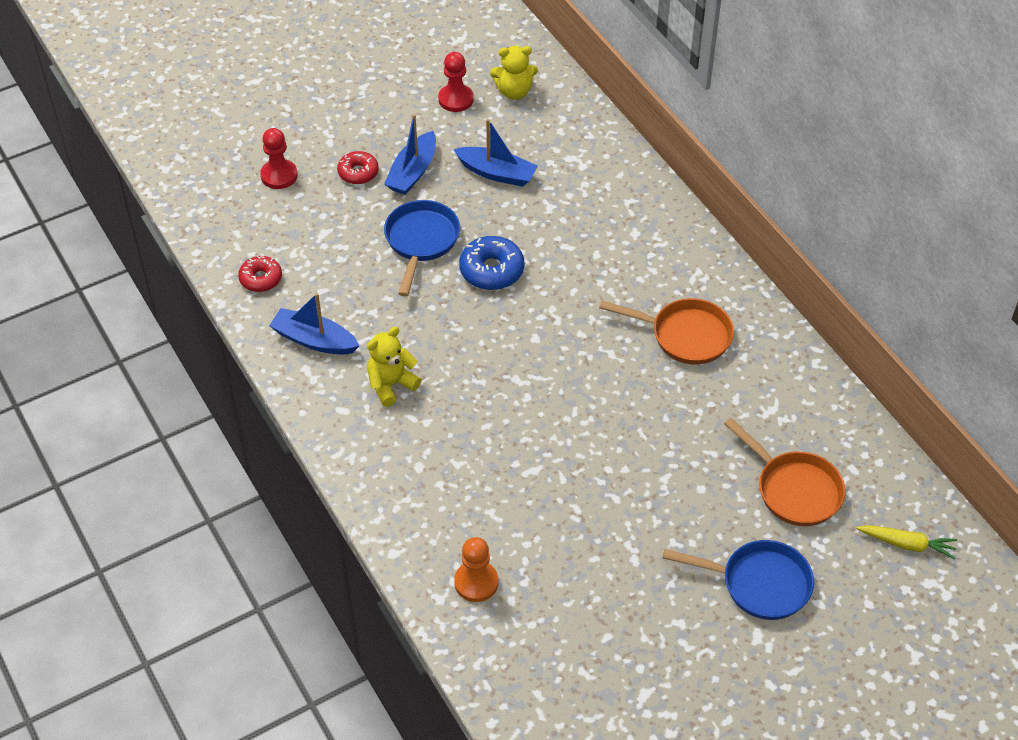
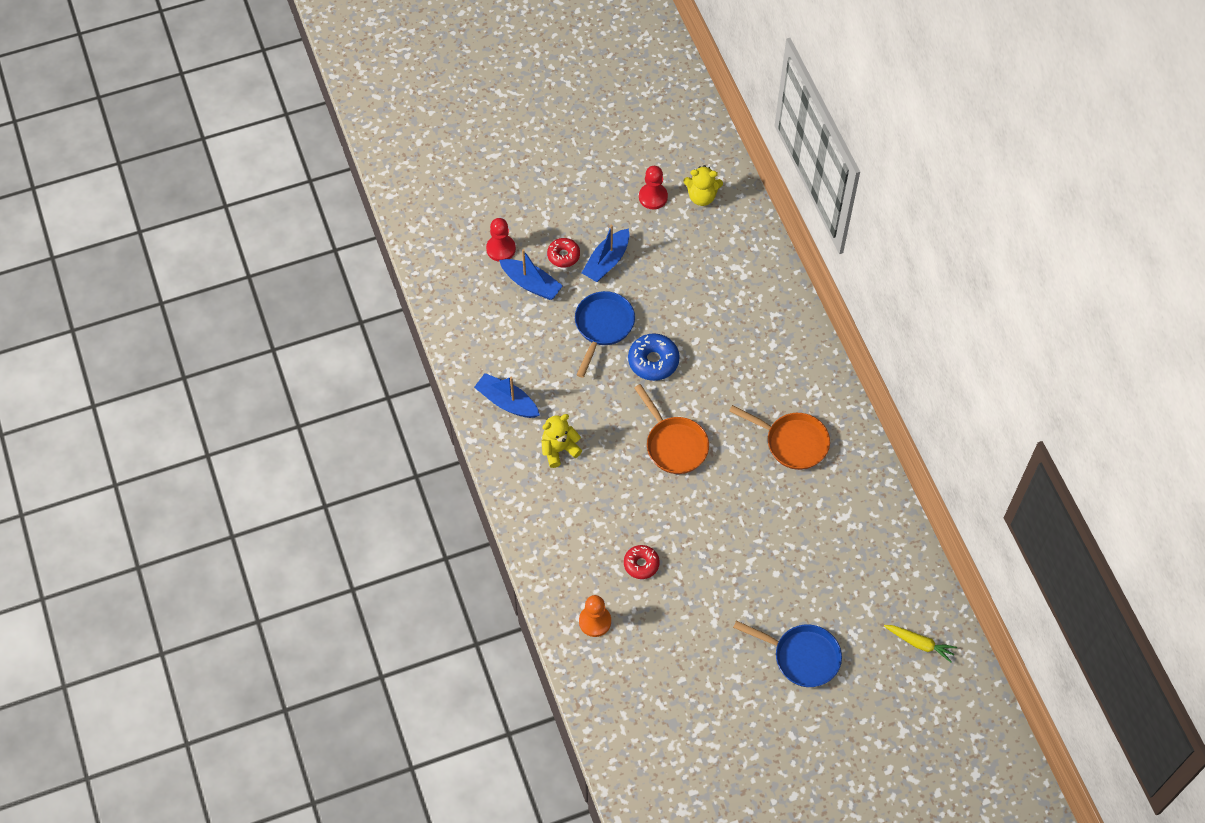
camera: 10 degrees right, 10 degrees up
red donut [238,256,282,292] -> red donut moved to [624,545,660,579]
blue boat [453,119,538,187] -> blue boat moved to [499,249,563,300]
orange pan [724,418,846,526] -> orange pan moved to [634,384,709,474]

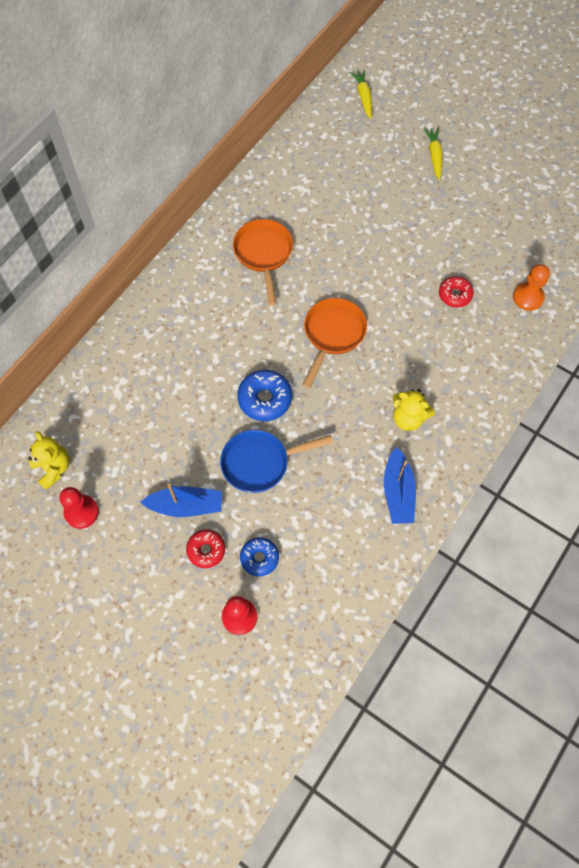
camera: 125 degrees left, 5 degrees up
blue boat [499,249,563,300] -> blue donut [240,537,279,576]
blue pan [733,621,842,687] -> yellow carrot [424,128,443,180]

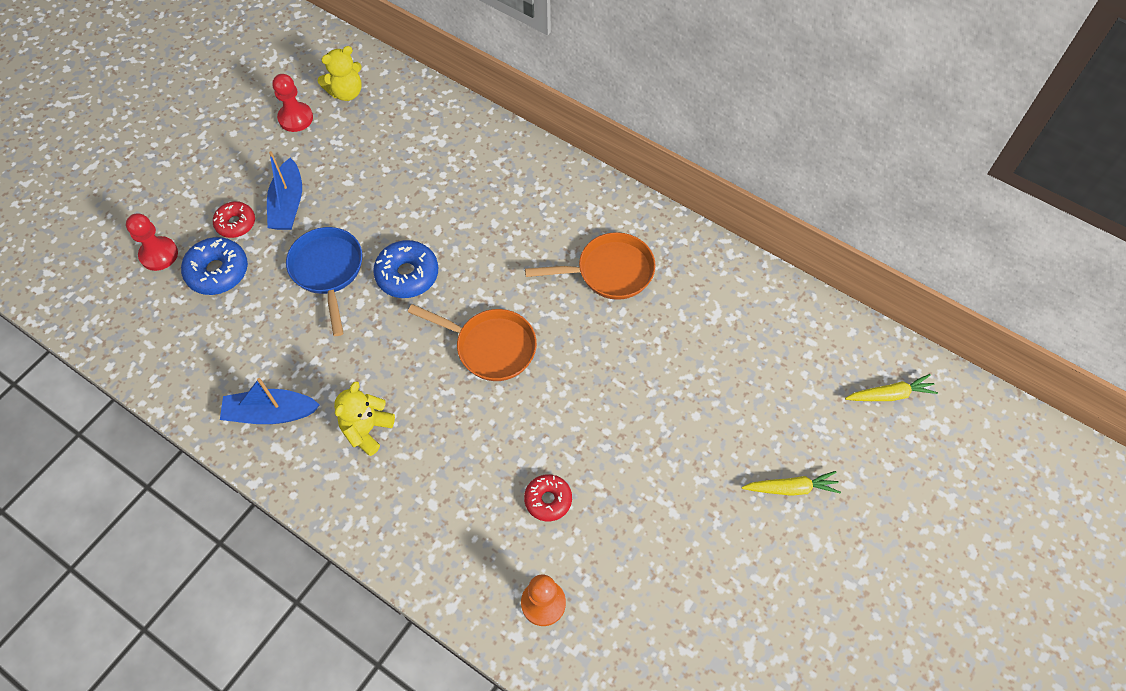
camera: 90 degrees right, 5 degrees down
blue donut [240,537,279,576] -> blue donut [181,237,248,295], size x1.51

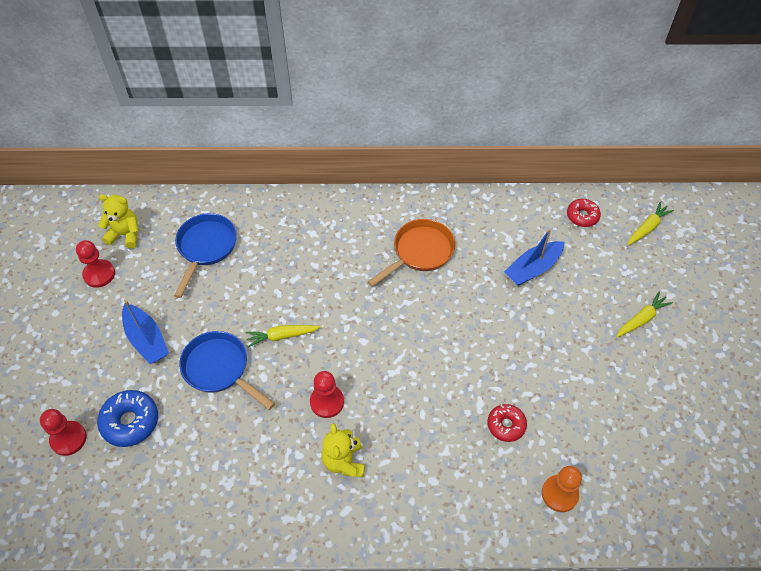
camera: 35 degrees left, 5 degrees down
red donut [213,201,255,238] -> red donut moved to [567,199,601,227]
blue boat [220,378,320,424] -> blue boat moved to [504,229,564,286]
yellow teddy bear [318,46,362,101] -> yellow teddy bear turned 105 degrees counterclockwise [98,194,139,249]
blue donut [373,240,438,298] -> yellow carrot [245,325,321,347]
orange pan [408,304,537,381] -> none
none -> blue pan [174,213,237,298]
none -> red pawn [310,371,344,418]

